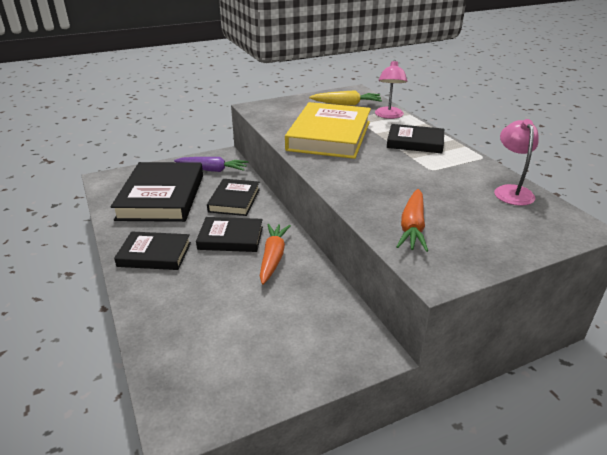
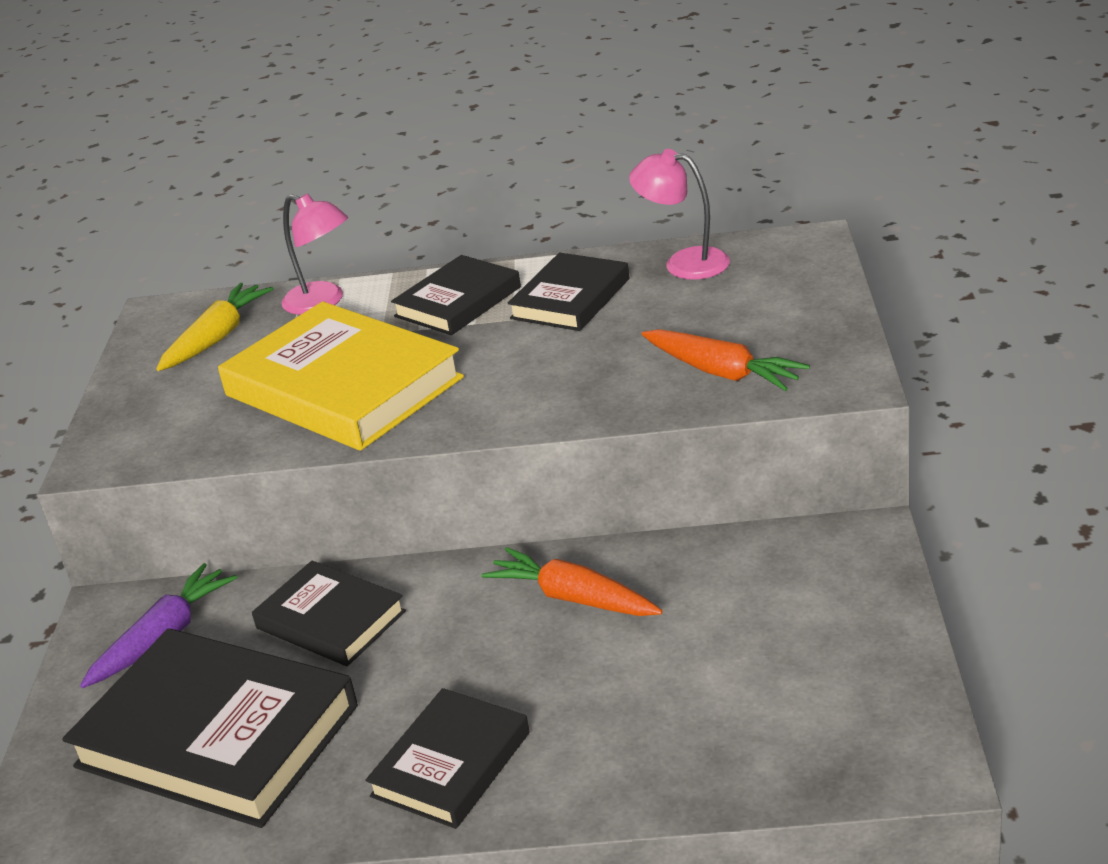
camera: 60 degrees left, 0 degrees up
black book [196,217,263,252] -> black book moved to [508,253,629,331]

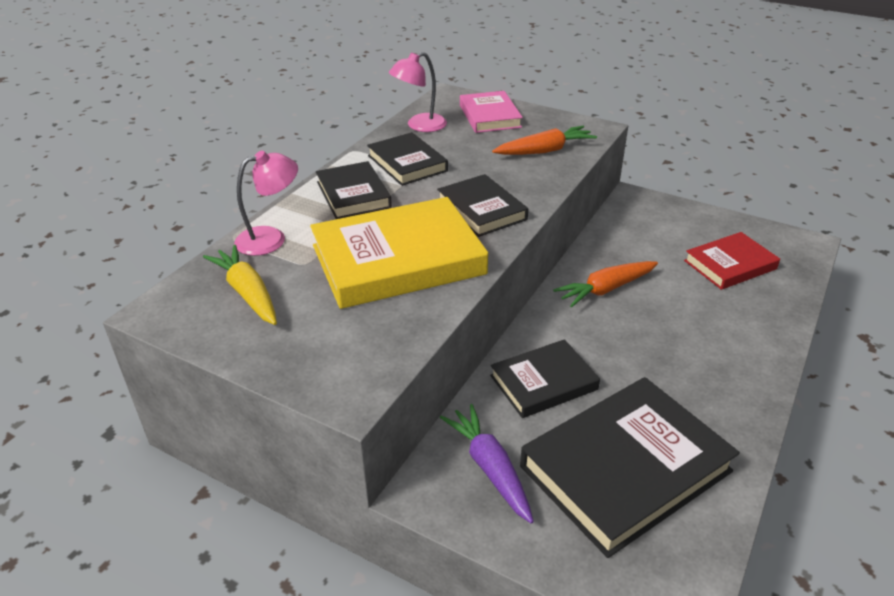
camera: 65 degrees left, 5 degrees up
black book [366,688,530,829] -> black book moved to [437,174,528,237]
none -> pink book [460,91,523,133]
none -> red book [684,232,780,290]

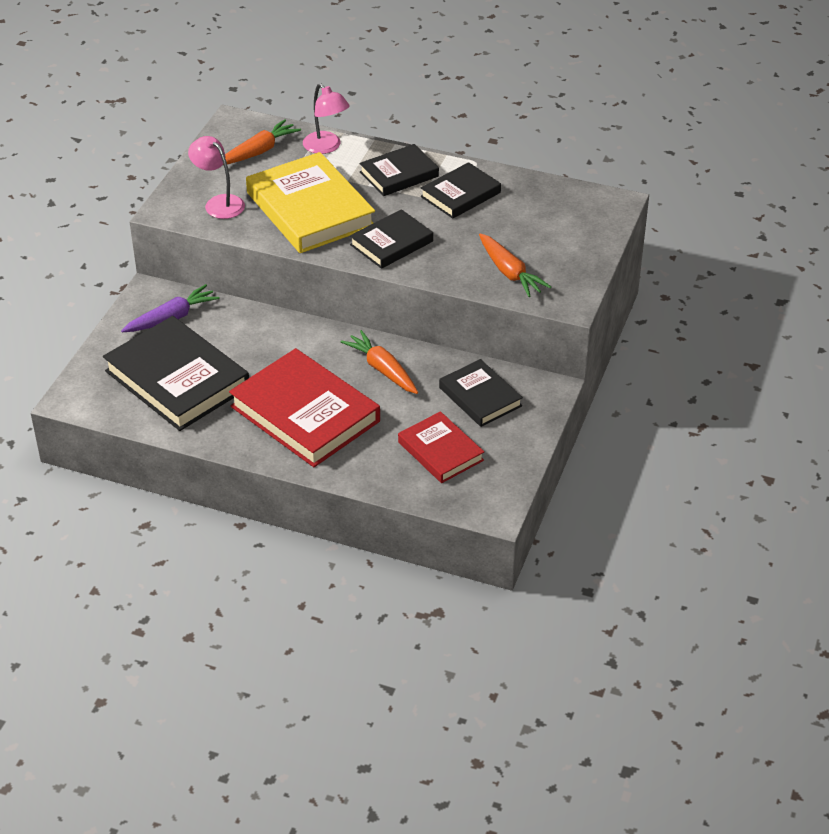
camera: 80 degrees right, 5 degrees up
yellow carrot [203,245,277,325] -> orange carrot [225,119,301,164]
pink lamp [389,52,447,132] -> pink lamp moved to [188,136,245,219]
pink book [460,91,523,133] -> none
black book [490,339,600,418] -> black book moved to [439,359,523,427]
none -> red book [229,348,380,467]

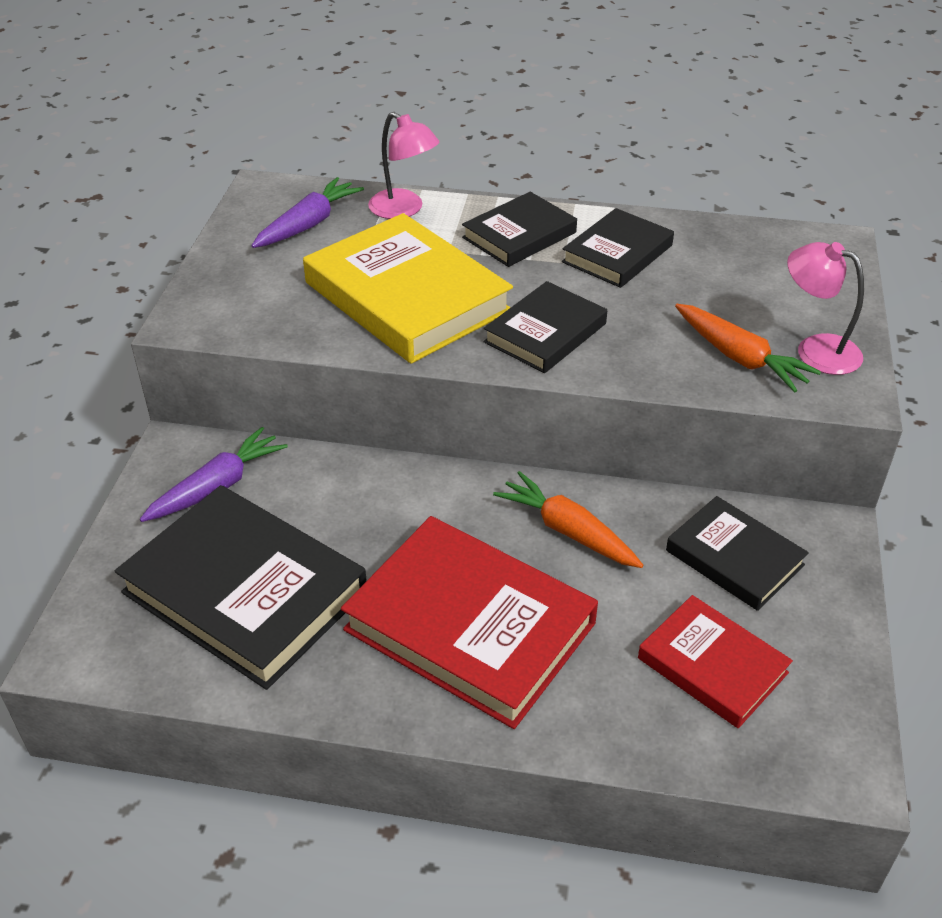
camera: 10 degrees left, 0 degrees up
pink lamp [188,136,245,219] -> pink lamp moved to [787,242,864,375]
orange carrot [225,119,301,164] -> purple carrot [251,177,364,248]

